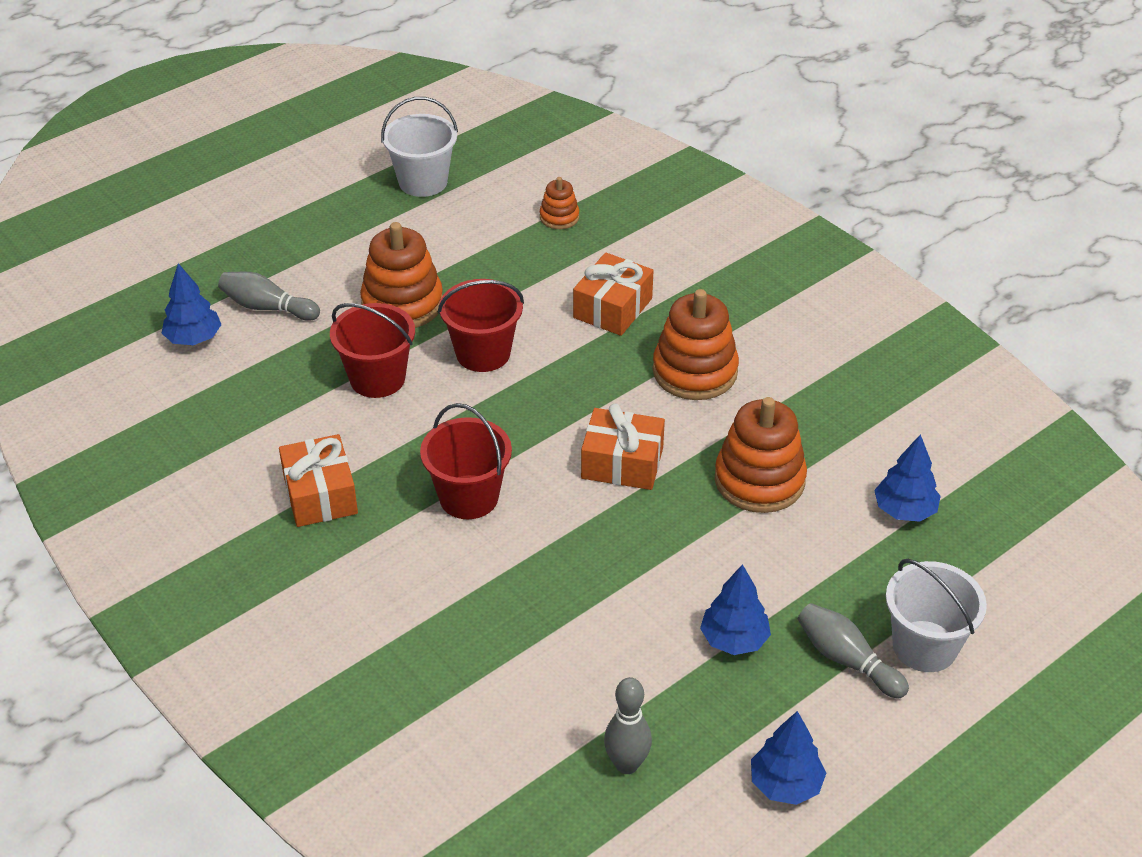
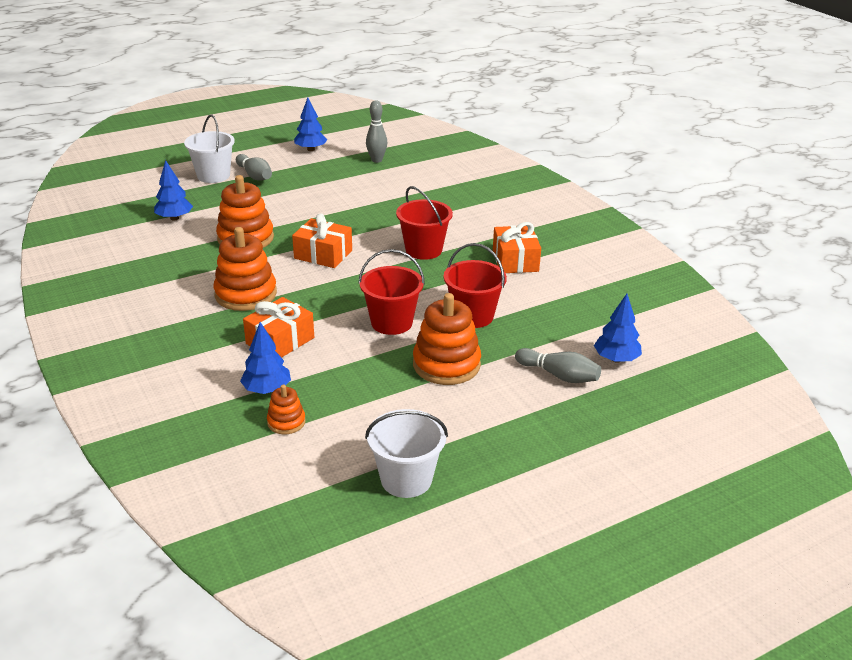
camera: 170 degrees left, 10 degrees down
blue tree [700,564,771,655] -> blue tree moved to [240,322,291,394]

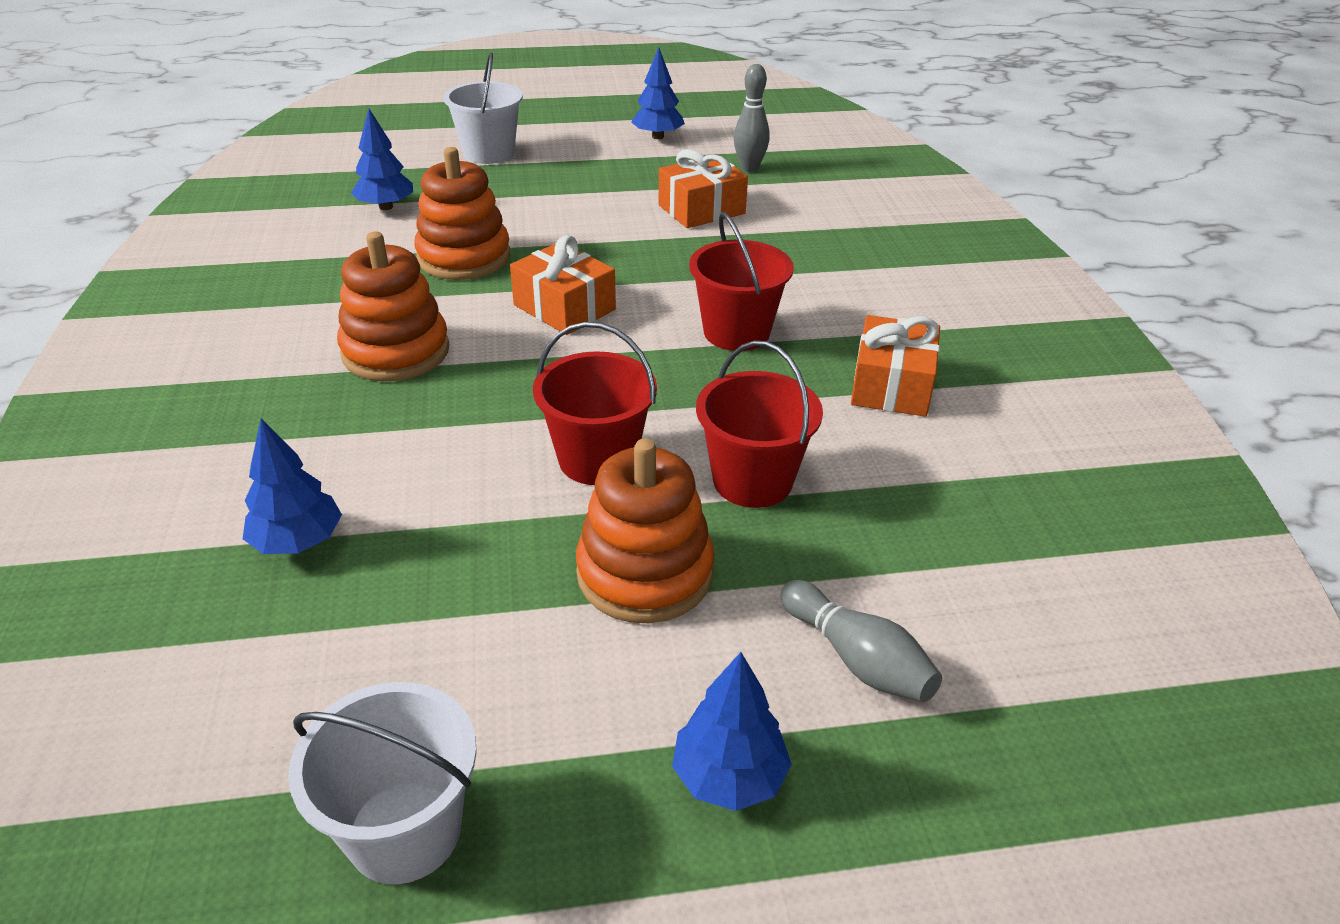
camera: 20 degrees right, 5 degrees up
grey bowling pin [236,154,272,181] -> none
orange gift [243,297,314,358] -> orange gift moved to [659,149,748,228]
orange stacking toy [267,385,306,434] -> none
blue tree [594,294,642,363] -> blue tree moved to [672,652,792,811]

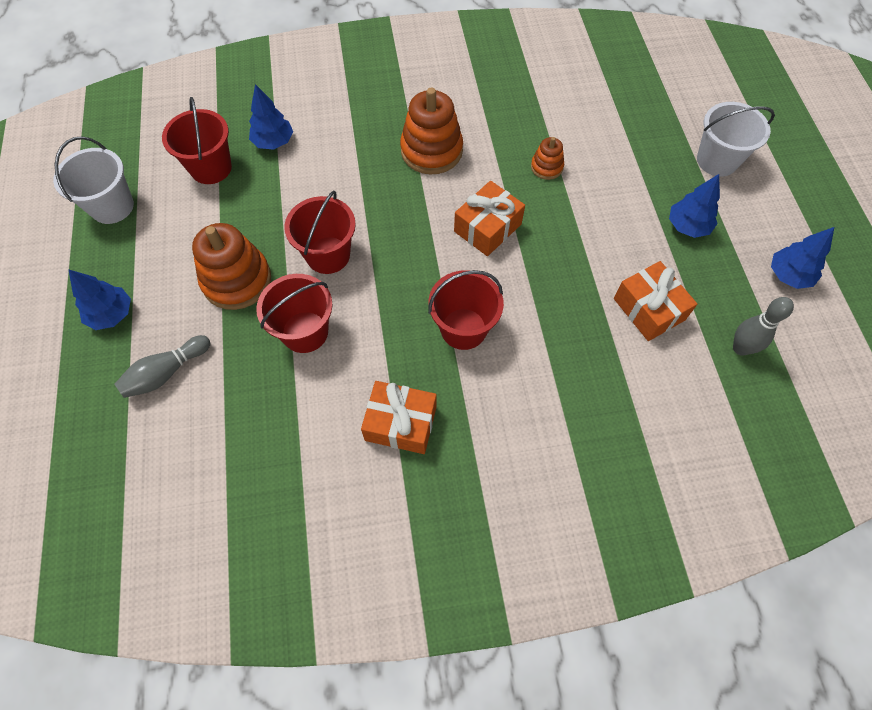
camera: 90 degrees right, 25 degrees up
blue tree [351,109,413,210] -> blue tree moved to [669,174,720,238]
orange stacking toy [414,147,510,280] -> orange stacking toy [531,137,564,180], size x0.52
none -> red bucket [162,97,232,184]

